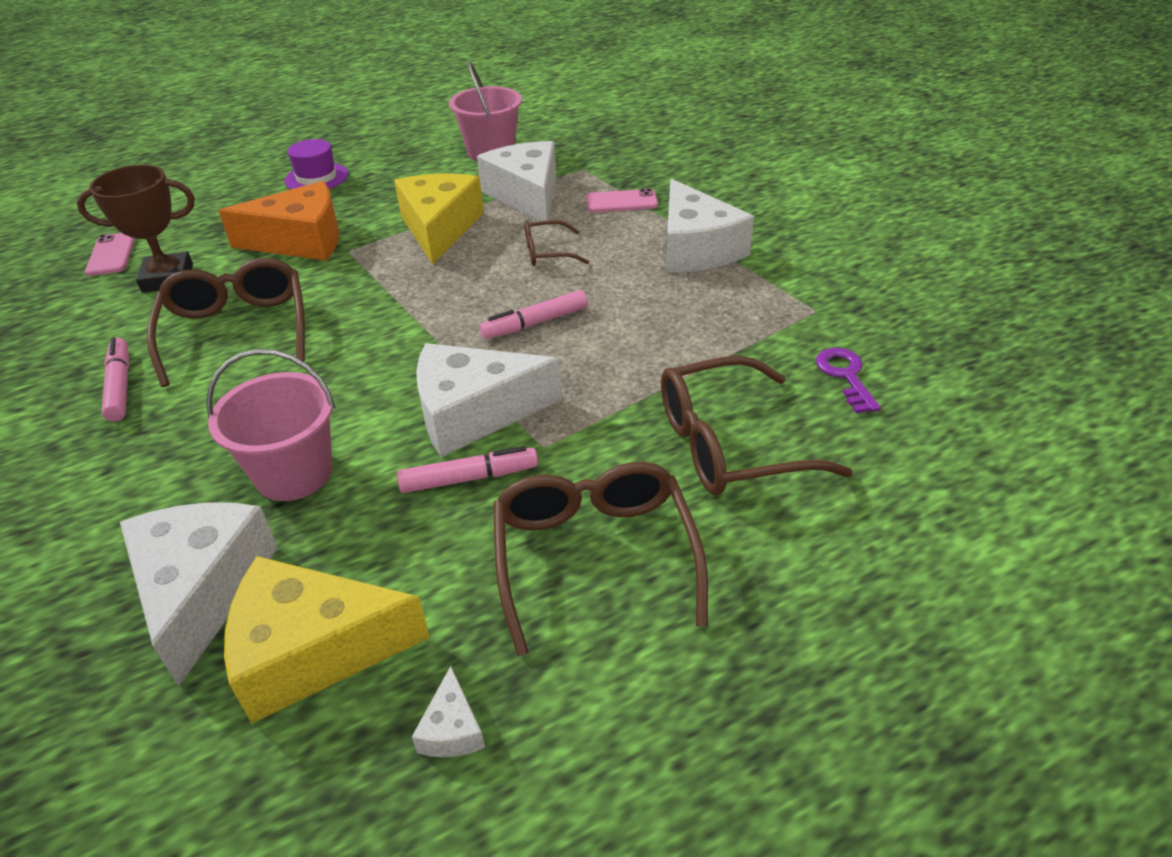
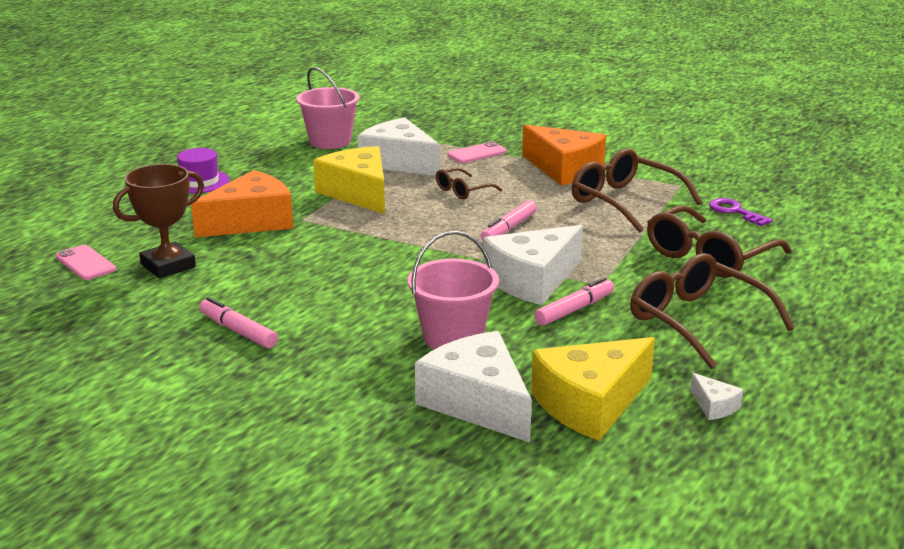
camera: 30 degrees left, 15 degrees down
brown glasses [147,258,305,387] -> brown glasses moved to [572,148,702,233]
white cheese [666,179,754,272] -> orange cheese [522,125,606,185]

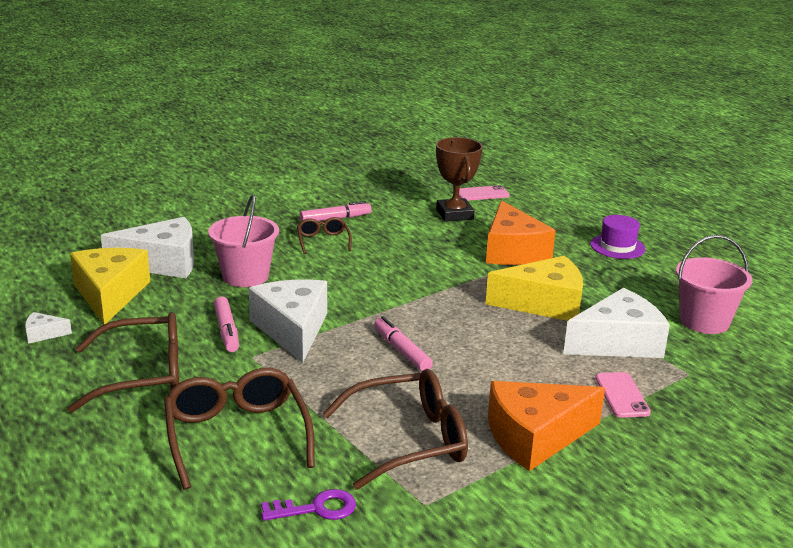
camera: 115 degrees right, 0 degrees up
brown glasses [436,168,502,200] -> brown glasses moved to [297,217,352,254]

